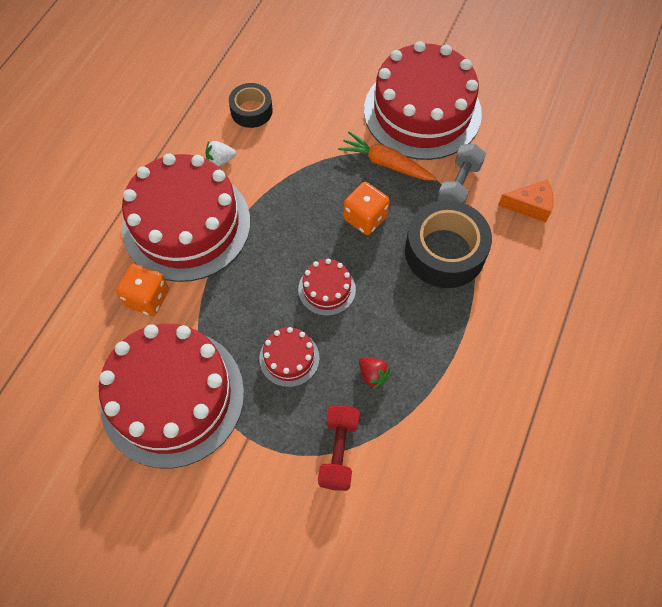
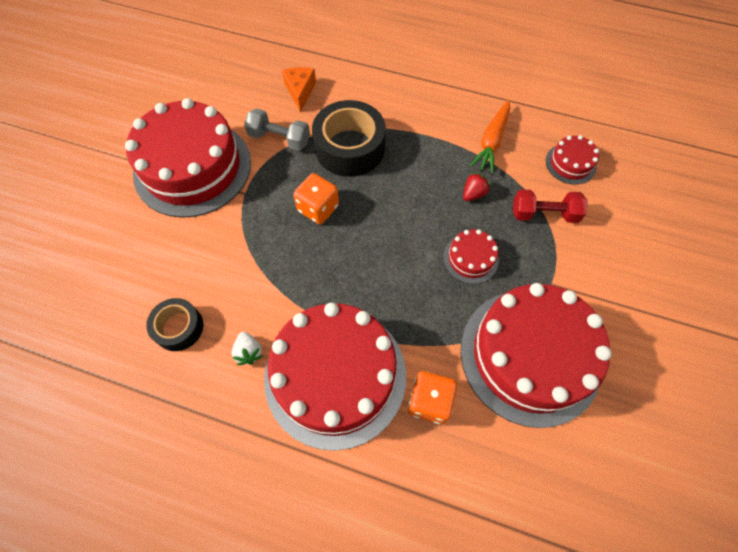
camera: 95 degrees left, 0 degrees up
red cake [298,259,356,316] -> red cake moved to [546,135,599,185]
orange carrot [338,131,437,181] -> orange carrot moved to [470,100,510,174]

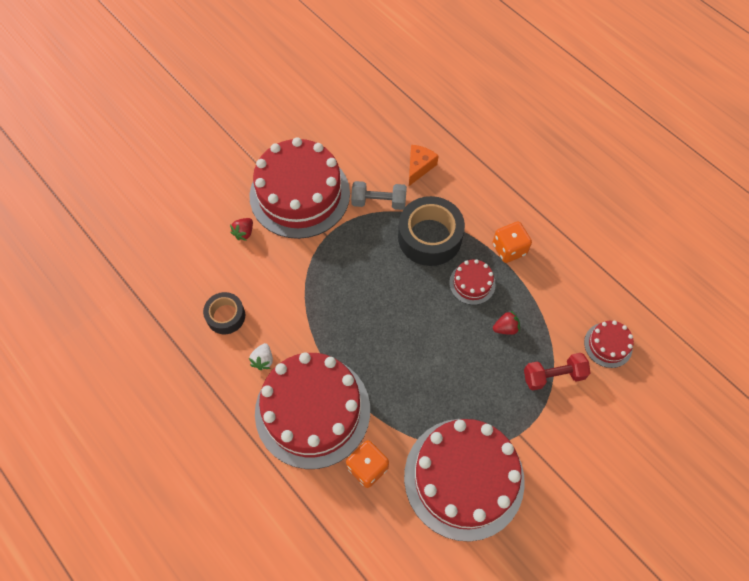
camera: 30 degrees right, 0 degrees up
grey dumbbell [244,108,310,151] -> grey dumbbell turned 45 degrees counterclockwise [351,181,407,210]
orange dice [293,173,339,224] -> orange dice moved to [492,222,532,263]
red cake [443,229,499,284] -> red cake moved to [449,259,496,305]
orange carrot [470,100,510,174] -> none
red dumbbell [513,189,588,223] -> red dumbbell turned 45 degrees counterclockwise [524,353,591,390]
none -> red strawberry [230,218,253,241]

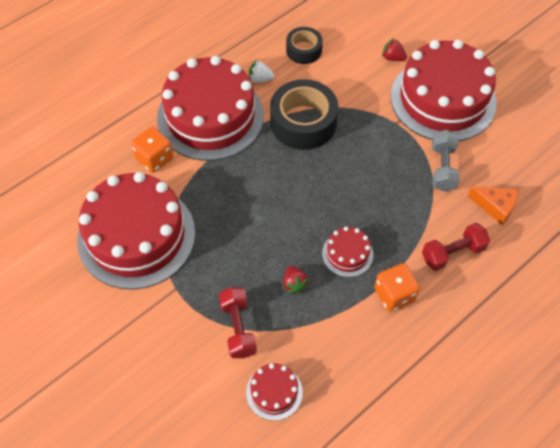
camera: 90 degrees right, 5 degrees down
black tape [398,196,465,266] -> black tape moved to [270,79,338,150]
none -> red dumbbell [422,223,490,271]

